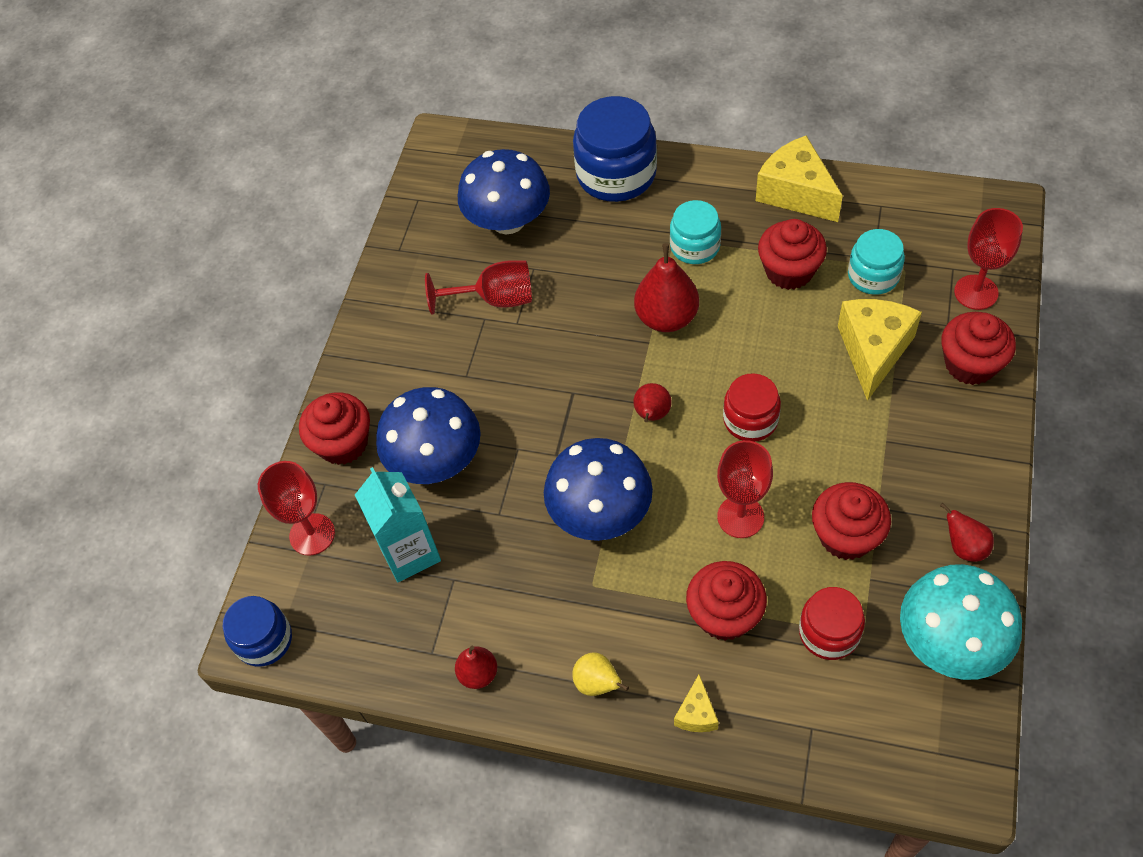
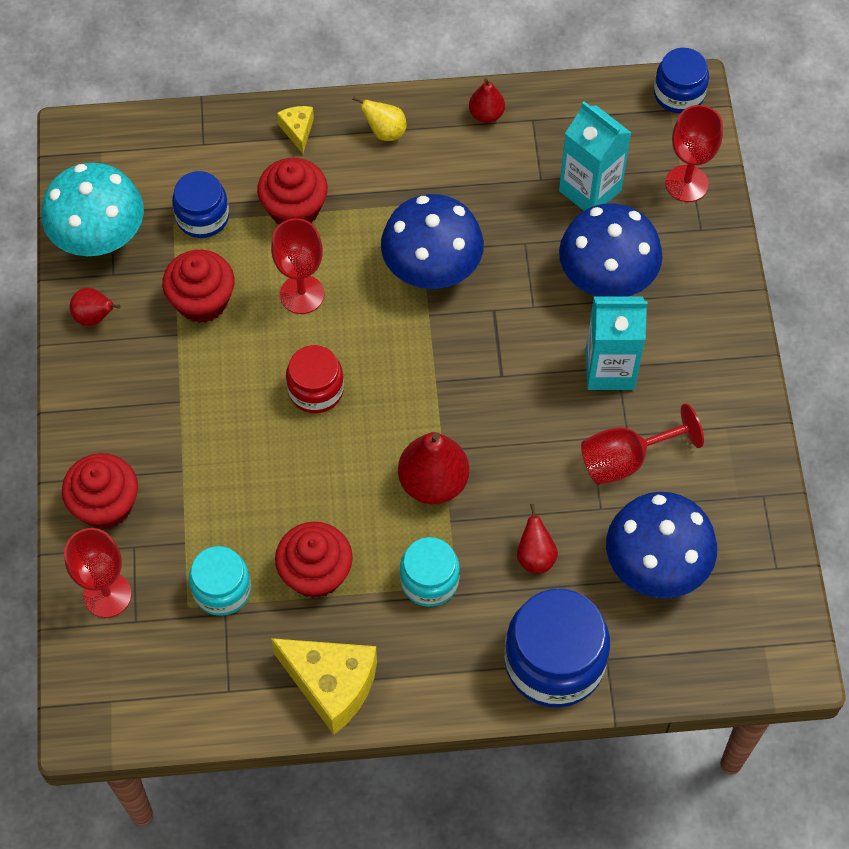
camera: 155 degrees right, 5 degrees up
red cupcake [299,392,370,465] -> none
red pear [633,383,672,422] -> red pear moved to [517,504,558,574]
red jar [799,587,865,660] -> blue jar [172,171,229,238]
yellow cheese [838,299,922,401] -> none
none -> turquoise carton [586,296,648,390]

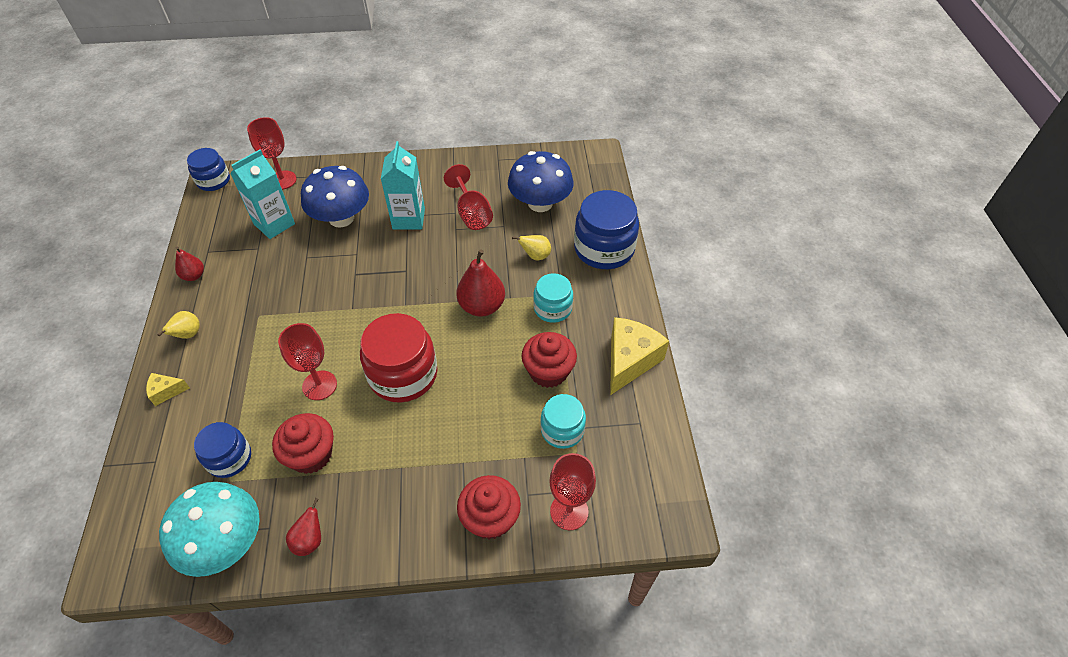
camera: 90 degrees left, 10 degrees down
red cupcake [257,158,328,224] -> none
red jar [286,345,344,413] -> red jar [360,313,437,403], size x1.68
blue mushroom [381,194,484,289] -> none
red pear [517,504,558,574] -> yellow pear [512,235,551,260]

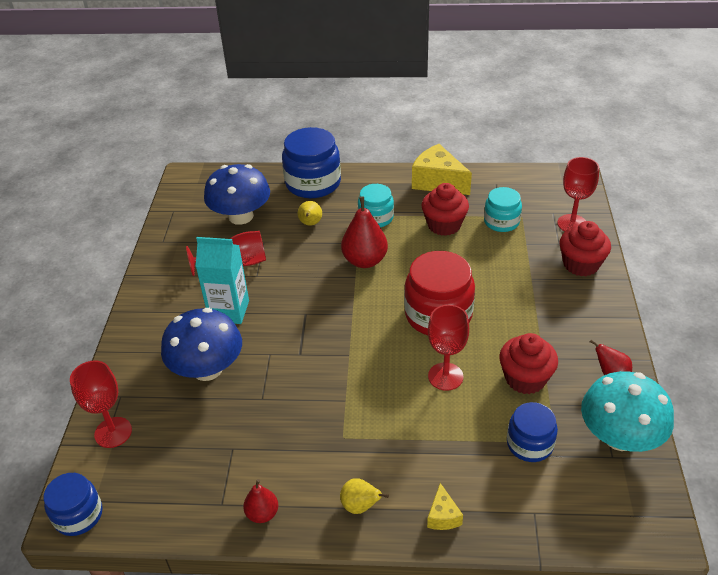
camera: 80 degrees left, 10 degrees down
turquoise carton [230,149,295,239] -> none

